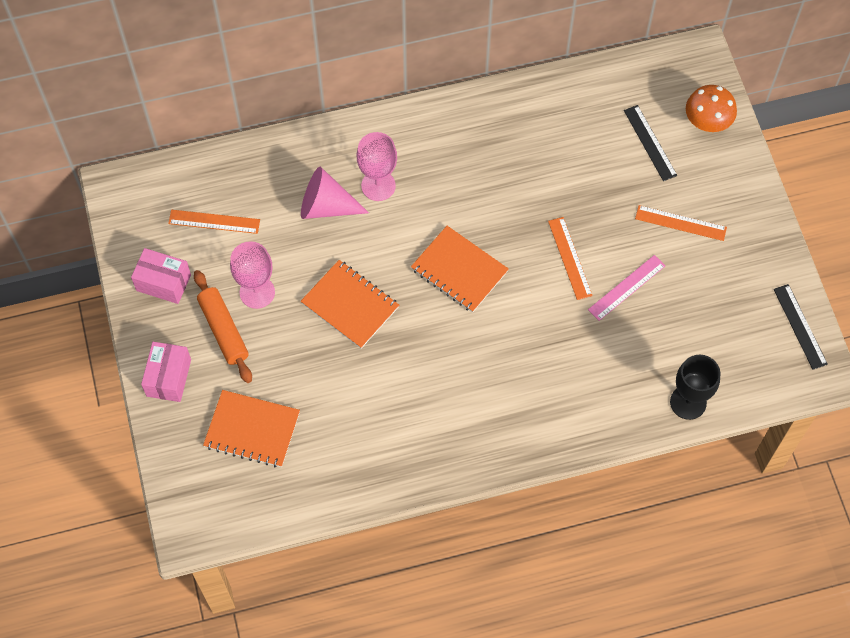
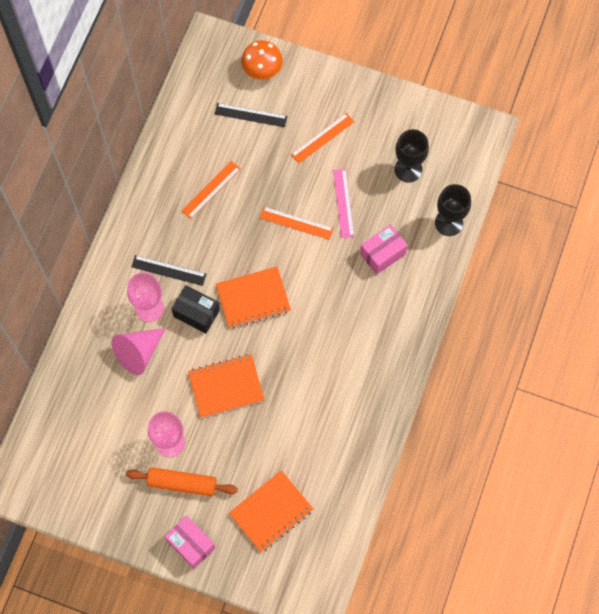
camera: 55 degrees left, 5 degrees up
pink box [131,248,191,304] -> pink box moved to [360,224,408,275]
orange ruler [168,210,260,234] -> orange ruler moved to [182,161,241,219]
black ruler [774,284,828,370] -> black ruler moved to [131,255,207,286]
none -> black box [171,285,220,333]
none -> black goblet [394,129,429,183]

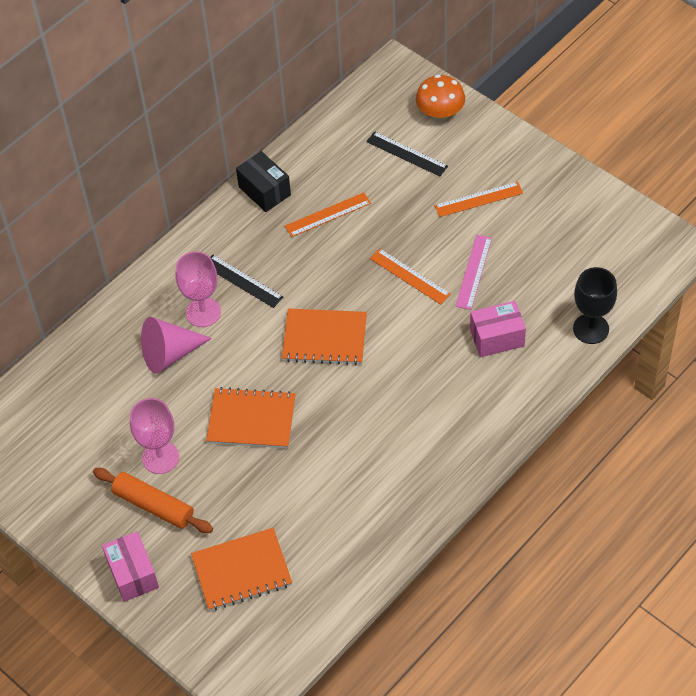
camera: 25 degrees right, 15 degrees down
black box [171,285,220,333] -> black box moved to [236,151,291,212]
black goblet [394,129,429,183] -> none

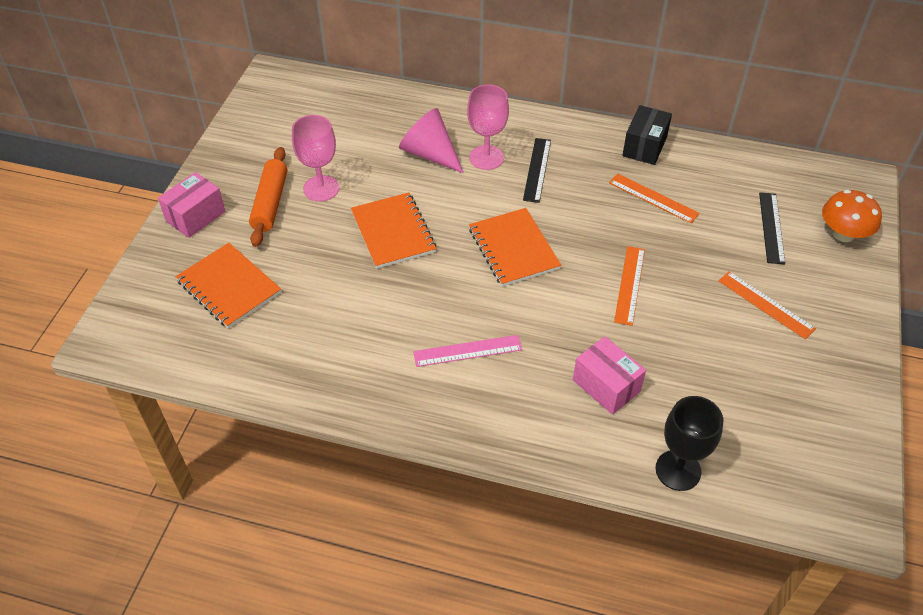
camera: 60 degrees right, 5 degrees down
pink ruler [455,235,492,310] -> pink ruler moved to [413,335,522,367]

